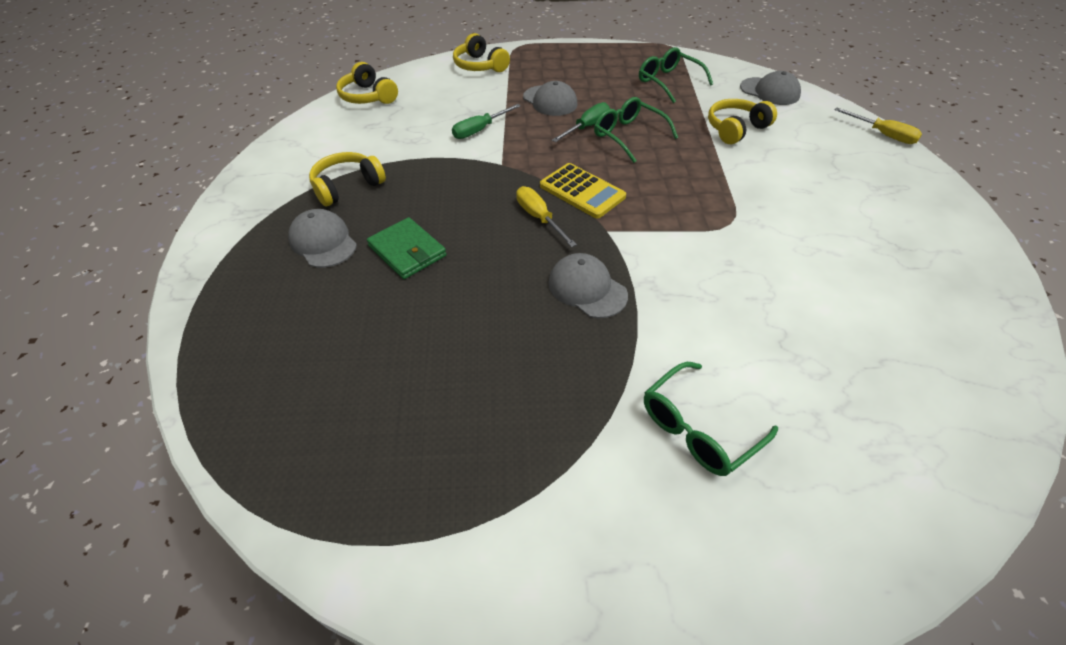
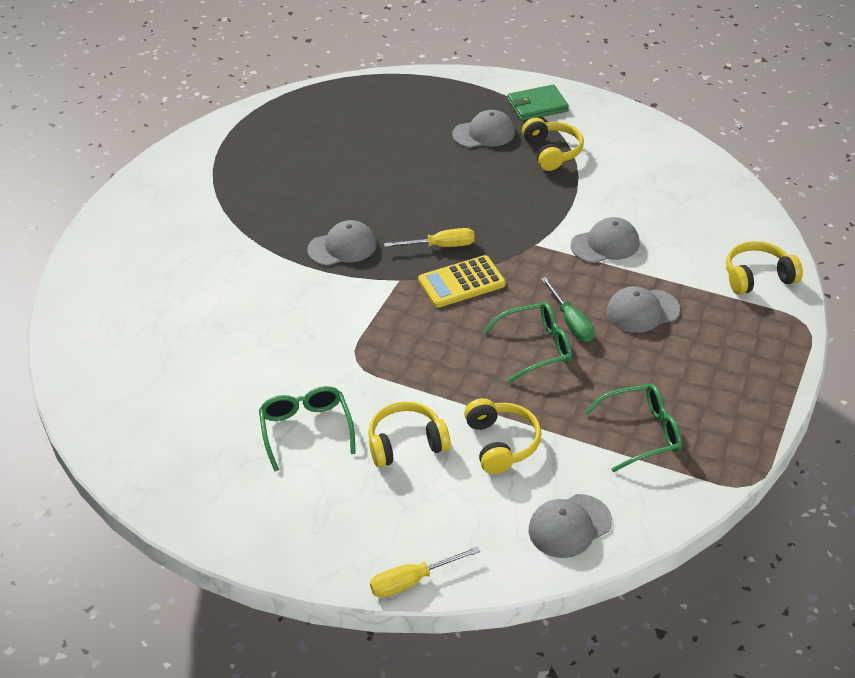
camera: 115 degrees right, 5 degrees down
yellow headphones [336,62,398,104] -> yellow headphones moved to [368,401,451,467]
green wallet [367,217,447,279] -> green wallet moved to [508,84,569,121]
green screwdriver [452,104,521,139] -> grey cap [571,217,640,263]
green glasses [644,362,778,476] -> green glasses moved to [259,386,356,472]

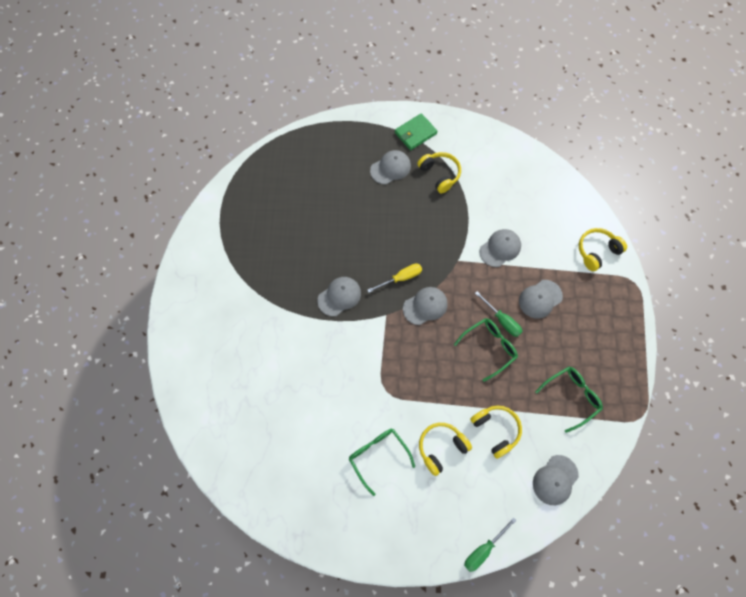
camera: 20 degrees left, 25 degrees up
yellow screwdriver [370,546,480,598] -> green screwdriver [464,517,517,572]
yellow calculator [418,255,506,308] -> grey cap [403,287,448,325]

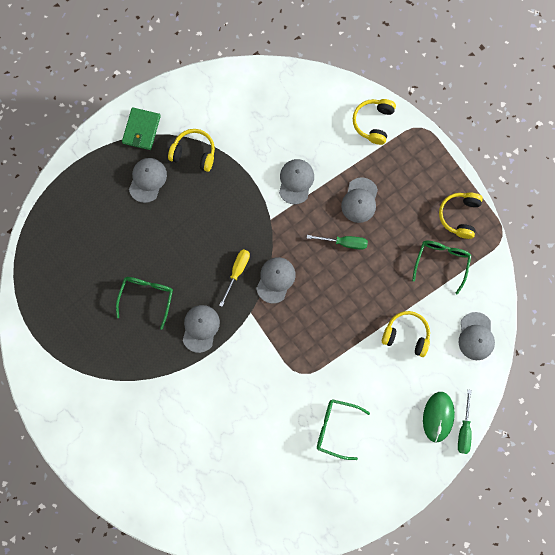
camera: 40 degrees left, 10 degrees up
yellow headphones [419,423,472,476] -> yellow headphones moved to [439,193,483,239]
green glasses [454,318,518,382] -> green glasses moved to [116,277,173,330]
none -> green mouse [423,392,455,443]

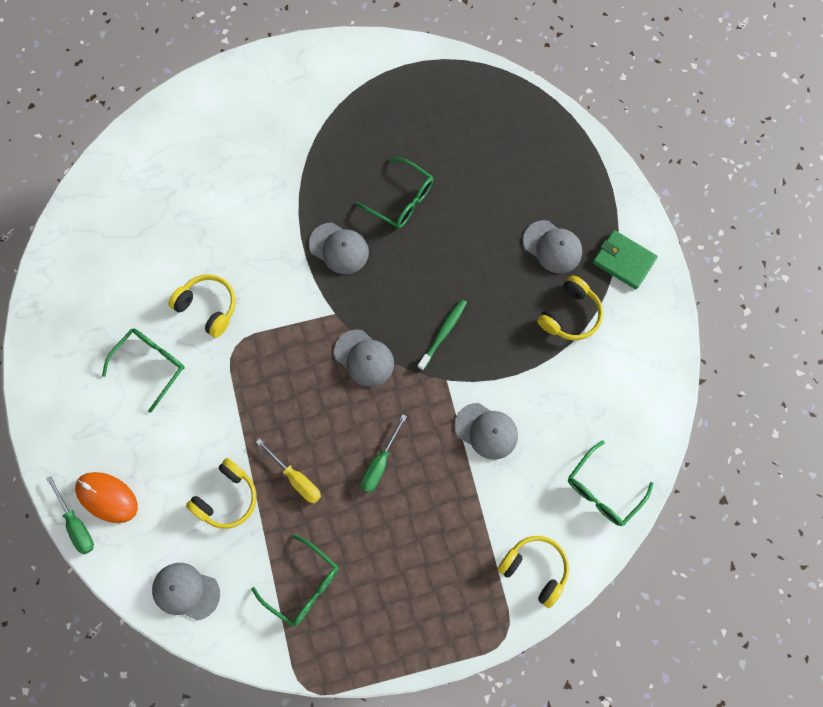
camera: 110 degrees right, 5 degrees down
yellow screwdriver [219,249,250,307] -> yellow screwdriver moved to [256,438,321,504]
grey cap [341,177,378,223] -> none
green mouse [423,392,455,443] -> orange mouse [75,472,138,523]
yellow headphones [439,193,483,239] -> yellow headphones moved to [168,274,236,338]
green screwdriver [458,390,472,454] -> green screwdriver turned 150 degrees counterclockwise [47,476,94,554]
none -> green toothbrush [418,299,467,370]
none -> green glasses [568,440,653,526]

